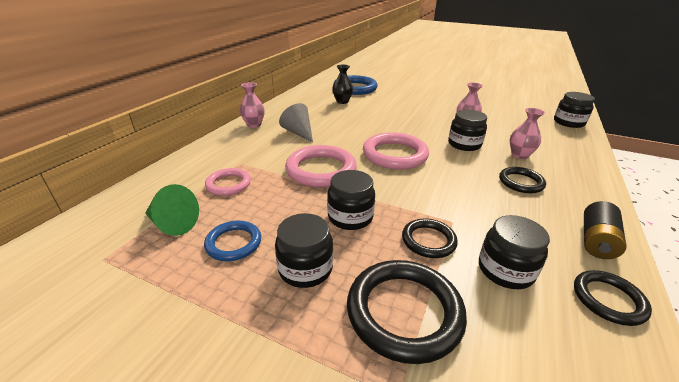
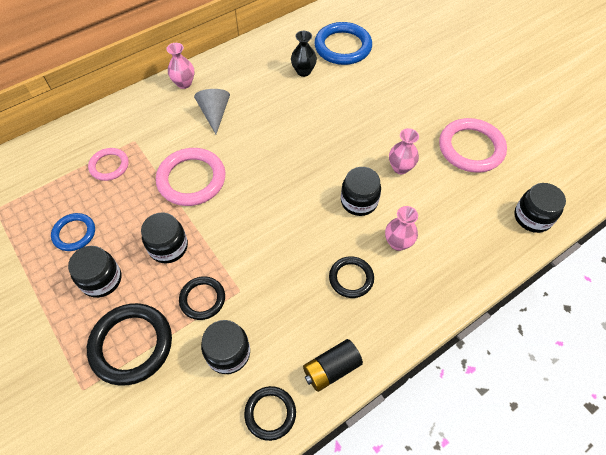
camera: 30 degrees right, 25 degrees up
green cone [145,184,199,236] -> none
pink ring [363,132,429,170] -> pink ring moved to [439,118,507,173]

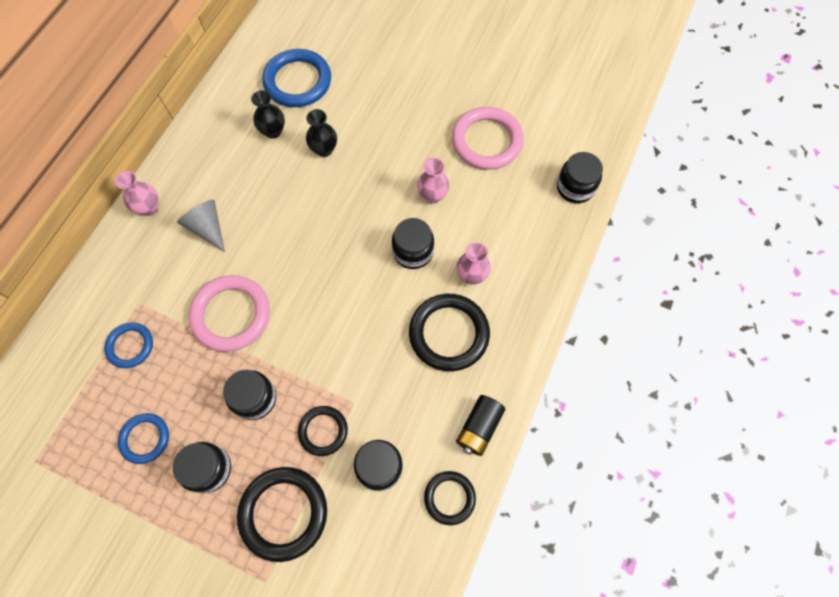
camera: 30 degrees left, 10 degrees up
pink ring [88,148,129,181] -> blue ring [104,322,153,368]
black ring [329,256,374,298] -> black ring [409,294,490,371], size x1.72
none -> black vase [306,109,337,157]

